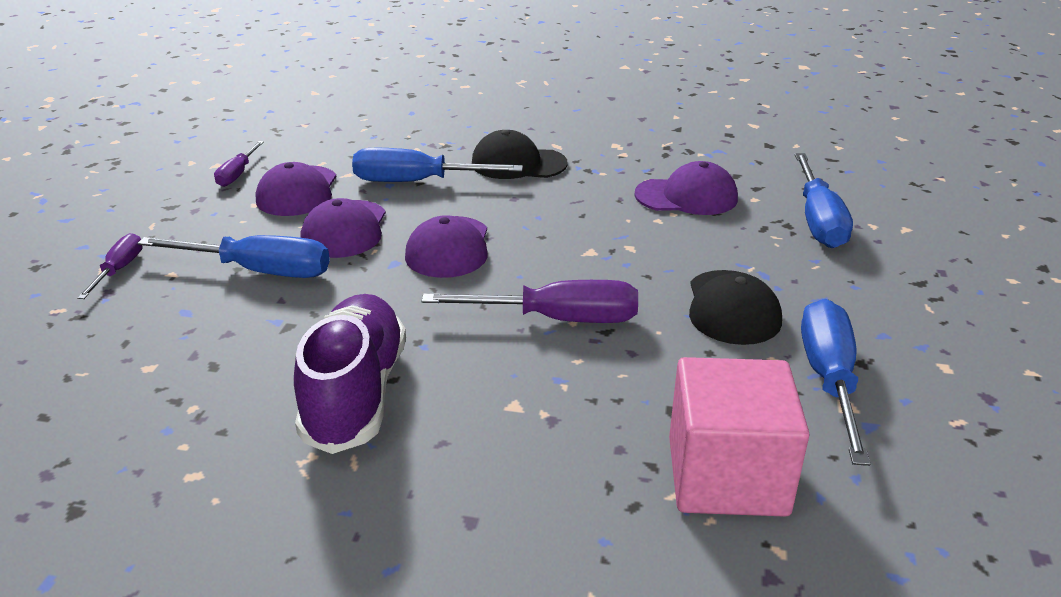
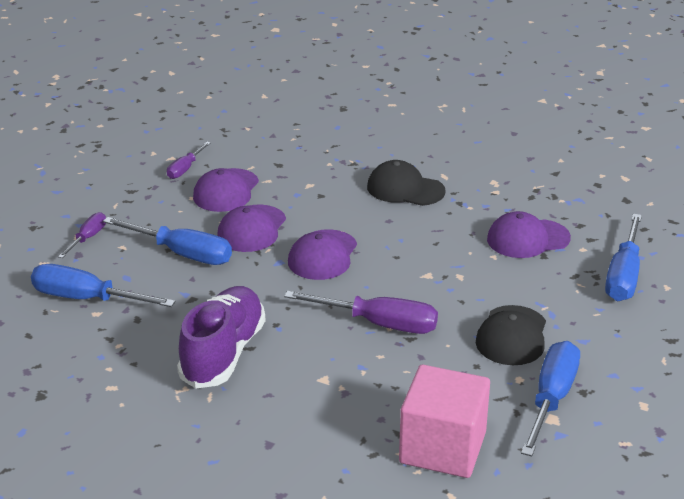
camera: 15 degrees right, 0 degrees up
blue screwdriver [352,148,523,182] -> blue screwdriver moved to [31,264,176,307]
purple cap [634,161,738,215] -> purple cap turned 150 degrees clockwise [487,211,571,258]

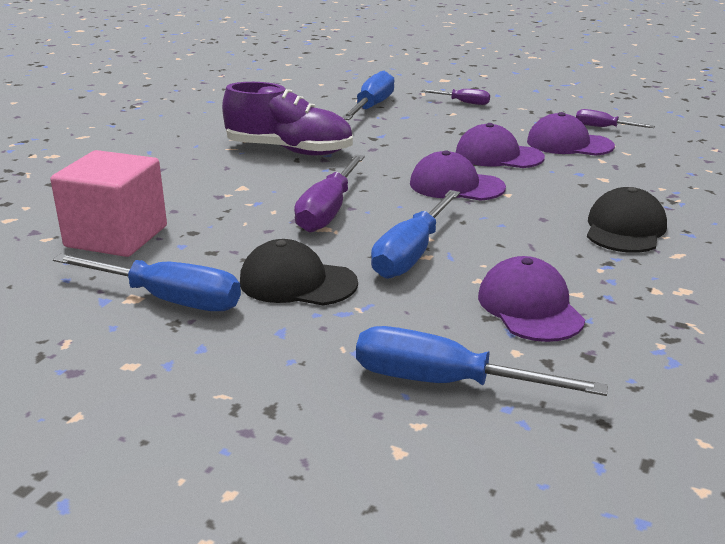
camera: 90 degrees right, 5 degrees down
blue screwdriver [103,217,232,265] -> blue screwdriver moved to [371,190,460,279]

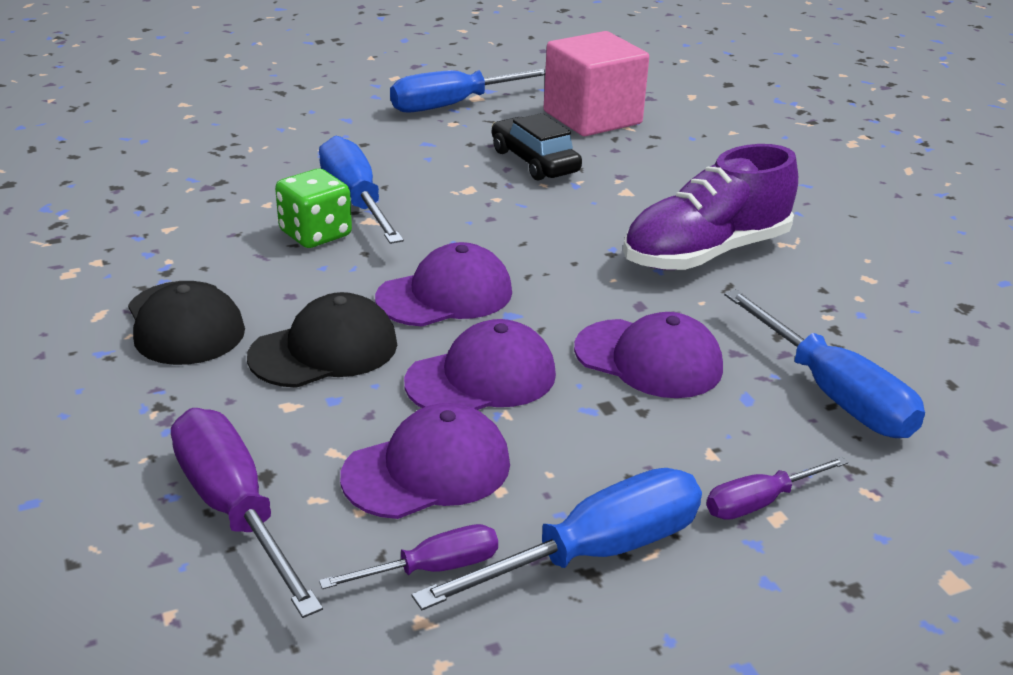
camera: 130 degrees right, 5 degrees up
black cap [240,239,358,305] -> black cap moved to [247,292,397,388]
purple screwdriver [294,155,365,233] -> purple screwdriver moved to [171,408,323,618]
blue screwdriver [356,326,608,396] -> blue screwdriver moved to [412,468,702,610]
purple cap [478,256,585,342] -> purple cap moved to [574,312,723,398]
none -> green dice [275,169,352,248]
none -> black car [492,113,582,181]

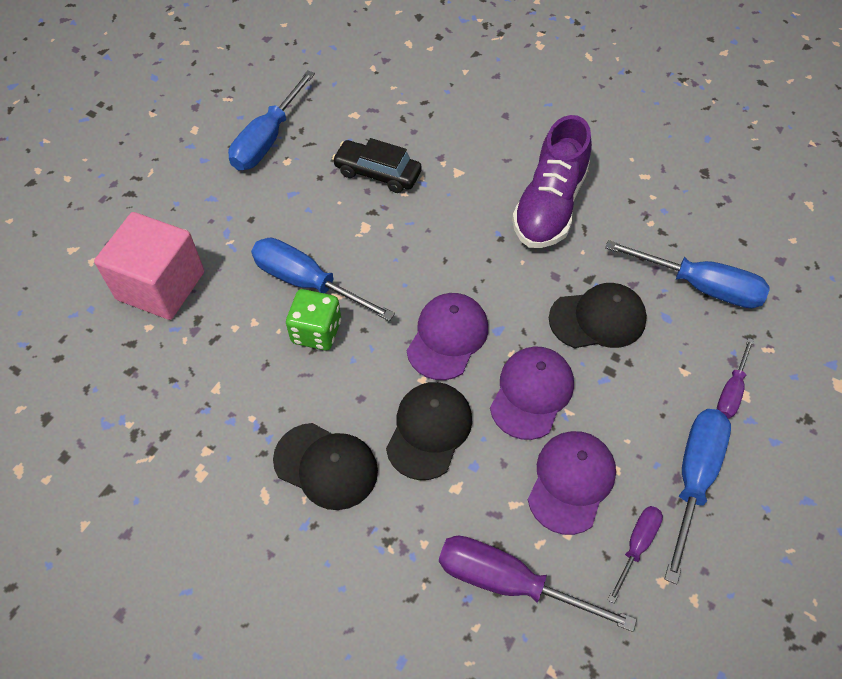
camera: 35 degrees left, 25 degrees up
pink cube [544,31,649,136] -> pink cube moved to [94,212,204,320]
purple cap [574,312,723,398] -> black cap [549,283,647,348]

